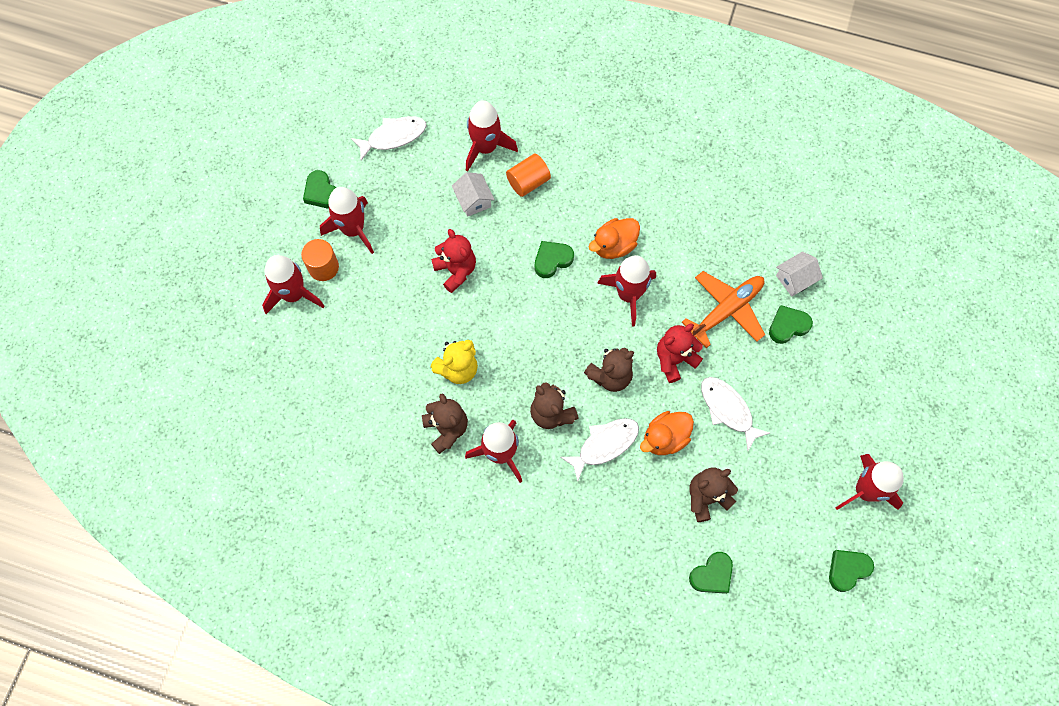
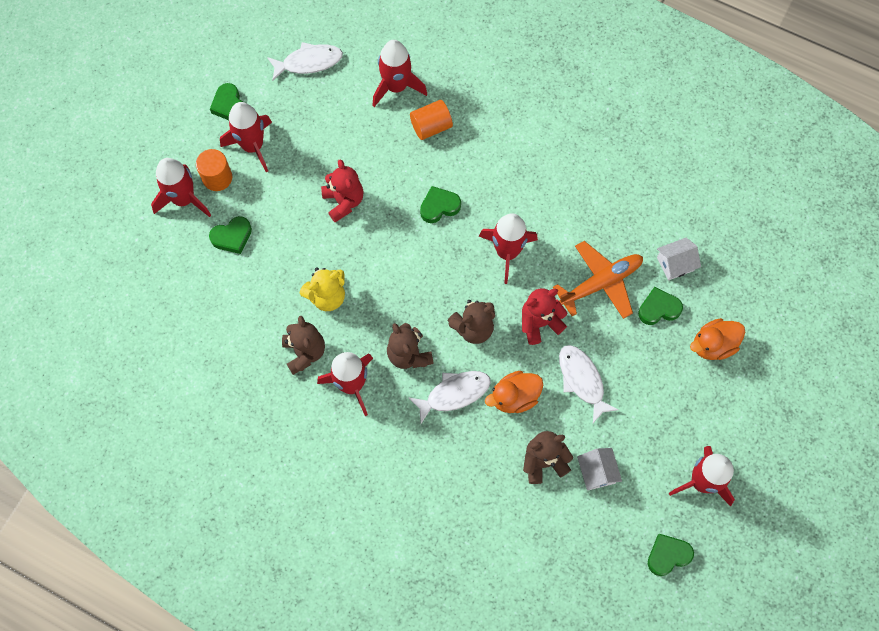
camera: 10 degrees right, 0 degrees up
white house [452,172,495,217] -> white house moved to [577,448,622,490]
orange duck [589,218,640,259] -> orange duck moved to [690,318,745,360]
green heart [689,552,733,594] -> green heart moved to [209,216,252,254]

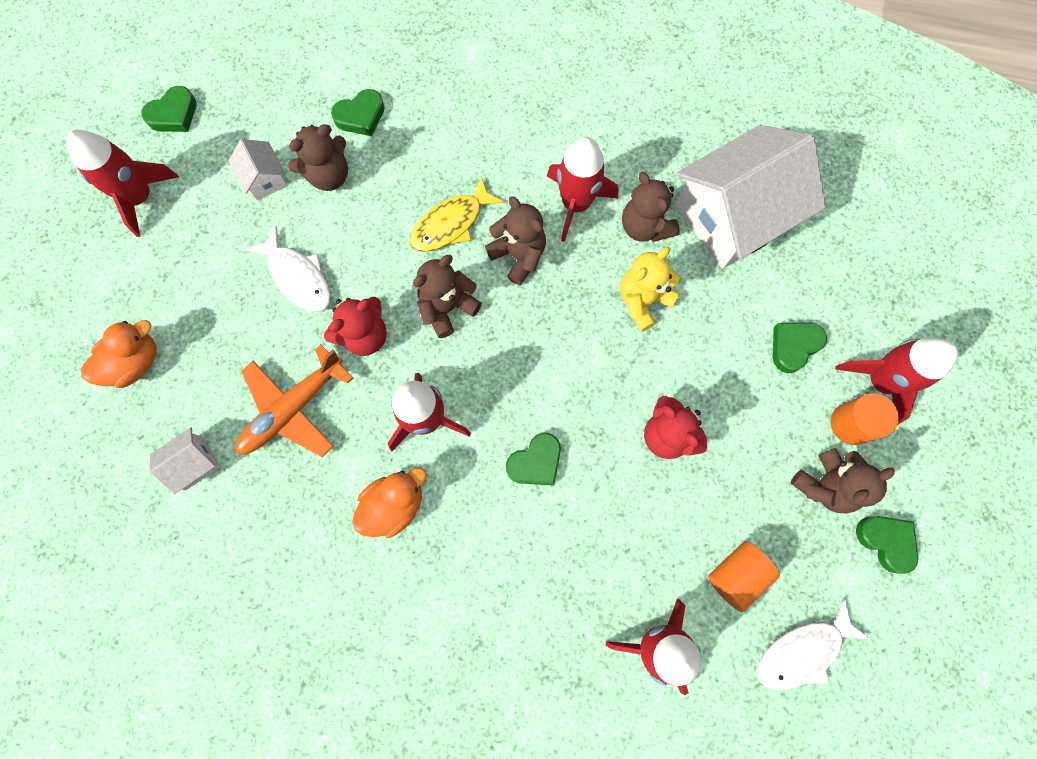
camera: 165 degrees right, 5 degrees up
red rocket [220,102,272,172] -> brown teddy bear [790,448,895,514]
white fish [408,371,491,424] -> yellow fish [410,176,504,252]
orange cylinder [410,100,453,140] -> orange cylinder moved to [708,541,780,612]
orange duck [485,371,543,413] -> orange duck moved to [352,468,427,538]
green heart [638,287,683,325] -> green heart moved to [331,89,385,136]
none -> white house [676,125,826,269]

